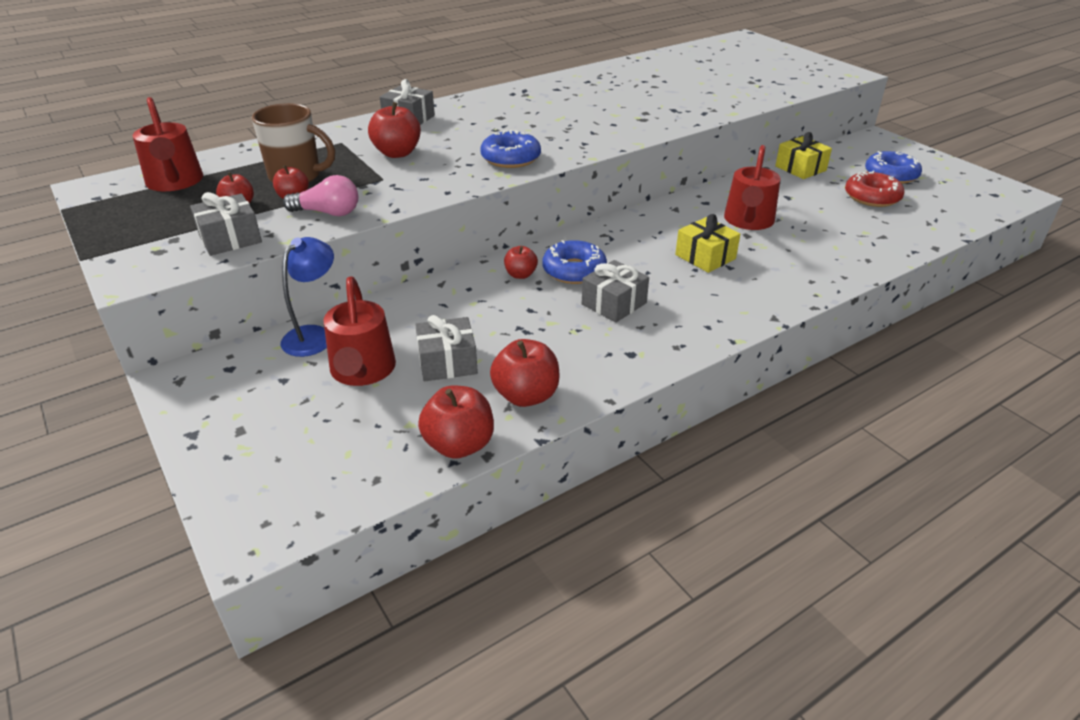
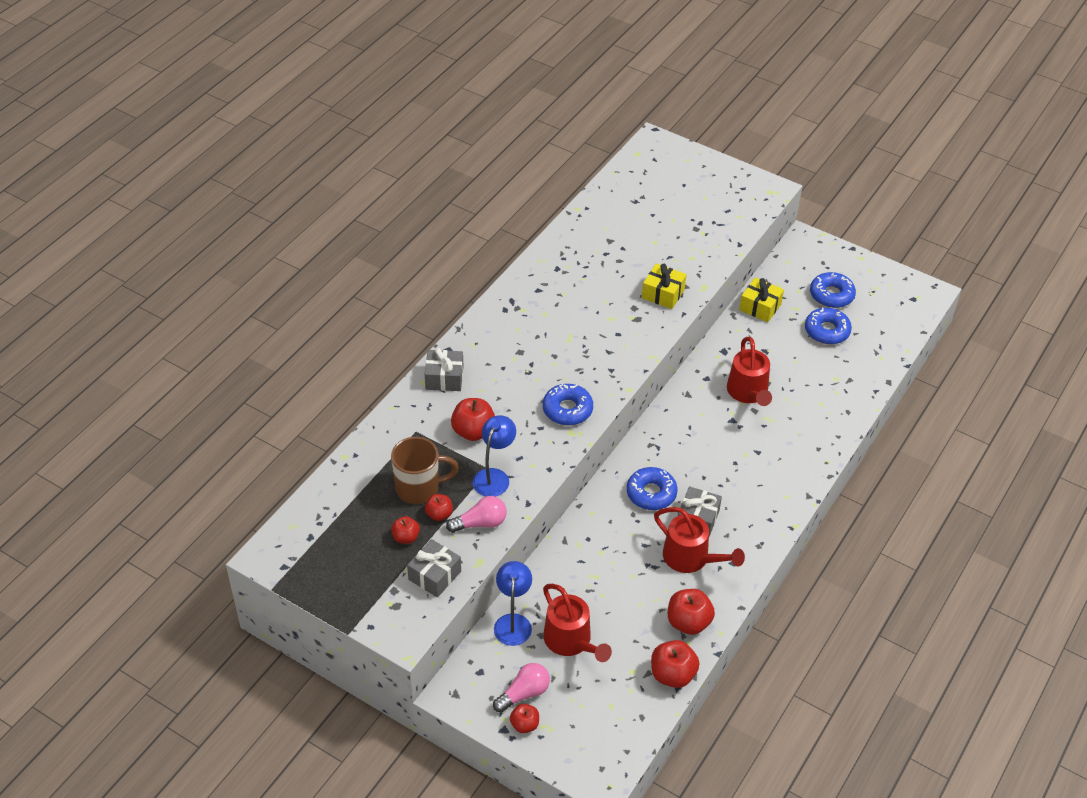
camera: 25 degrees left, 10 degrees up
red watering can [133,97,203,191] -> red watering can moved to [654,507,745,573]
grey gift [415,315,478,381] -> none
red apple [504,246,538,279] -> red apple moved to [510,704,539,733]
yellow gift [675,214,740,273] -> yellow gift moved to [642,263,686,309]
red donut [845,170,905,207] -> blue donut [805,307,852,344]
none -> blue lamp [473,415,516,497]
none -> pink light bulb [493,663,550,713]

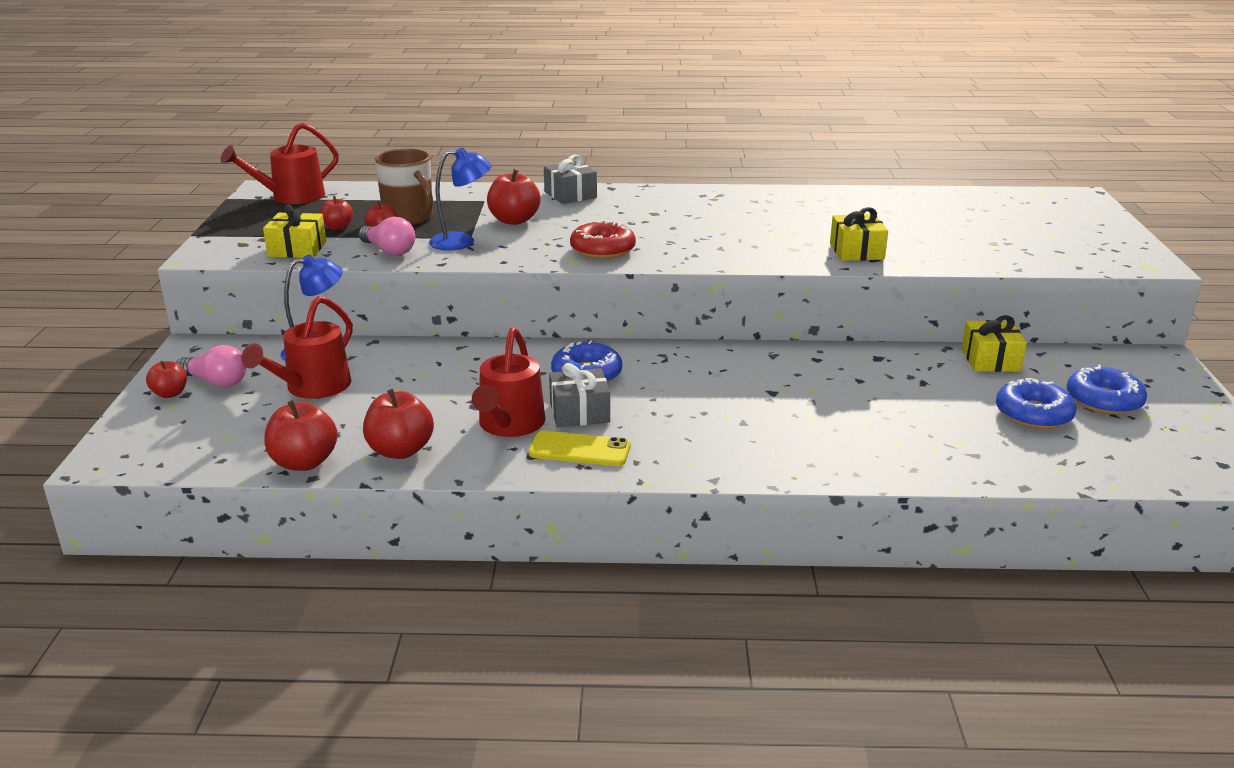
camera: 60 degrees right, 20 degrees down
grey gift [407,539,461,597] -> yellow gift [263,204,326,258]
blue donut [543,384,593,425] -> red donut [570,220,636,259]
red watering can [727,337,772,406] -> red watering can moved to [221,123,339,204]
none -> yellow phone [528,431,631,466]

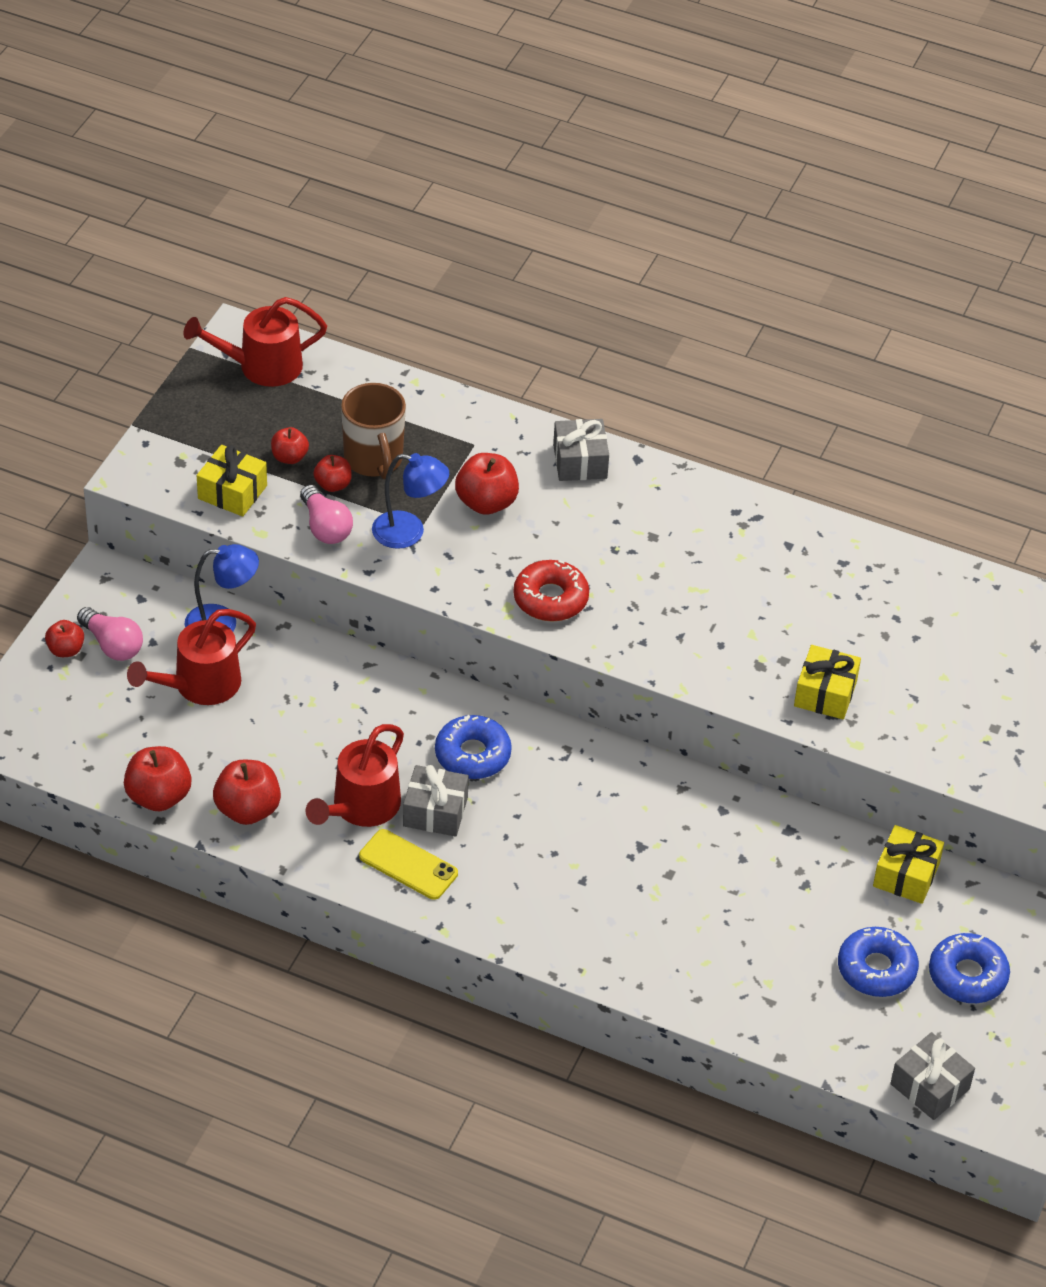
camera: 20 degrees right, 20 degrees up
none -> grey gift [890,1032,975,1120]

